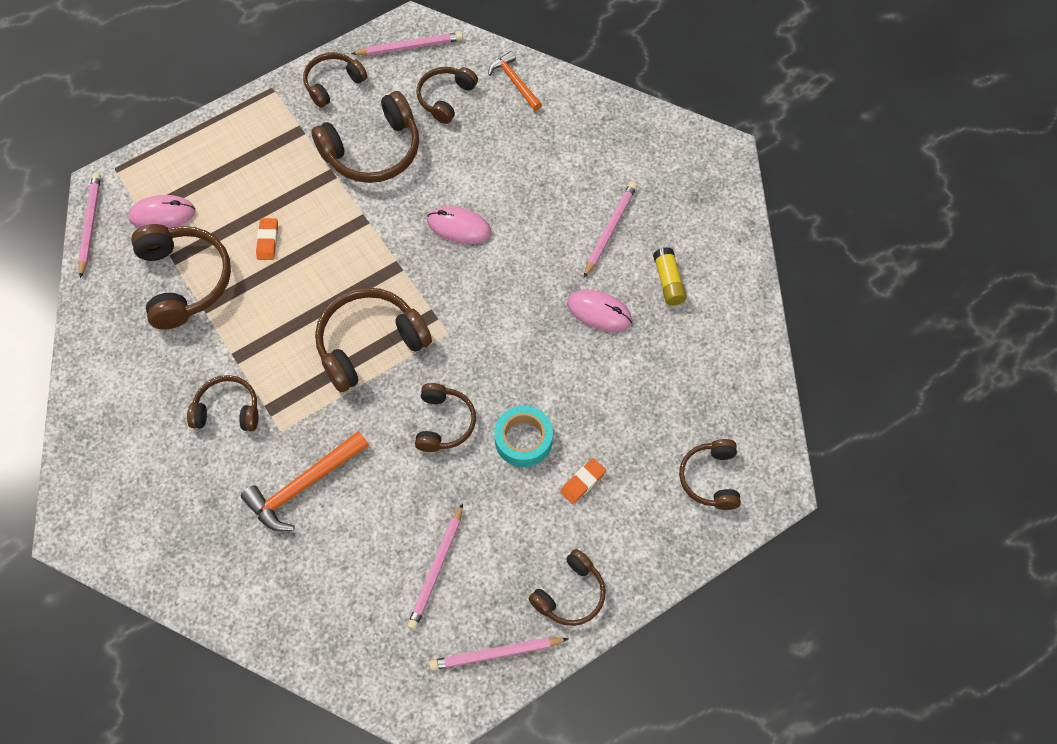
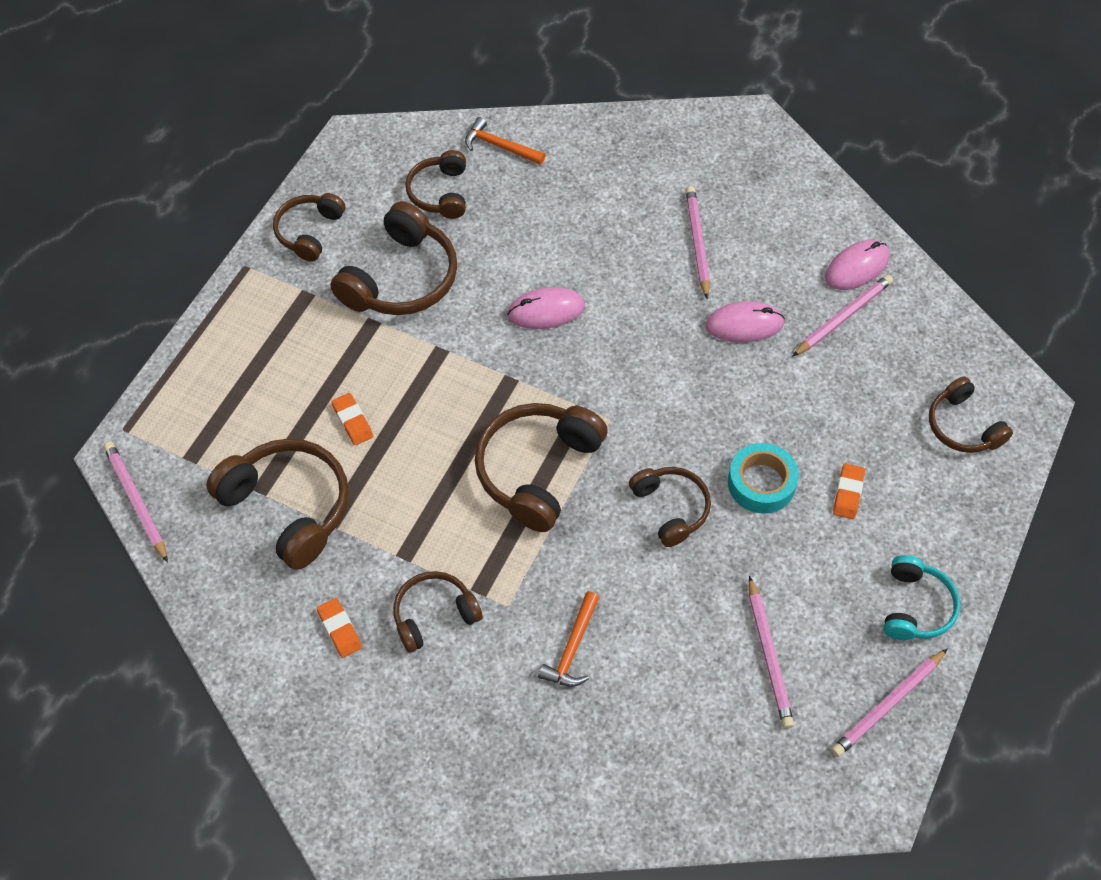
camera: 30 degrees left, 5 degrees down
pink mouse [128,195,196,228] -> pink mouse moved to [825,240,889,290]
orange hammer [241,431,369,531] -> orange hammer [538,591,599,687], size x0.64
pink pencil [351,32,463,56] -> pink pencil moved to [792,275,893,357]
brown headphones [529,549,606,626] -> turquoise headphones [884,555,960,640]
yellow glue stick [653,247,687,306] -> none
none -> orange eraser [317,598,362,658]

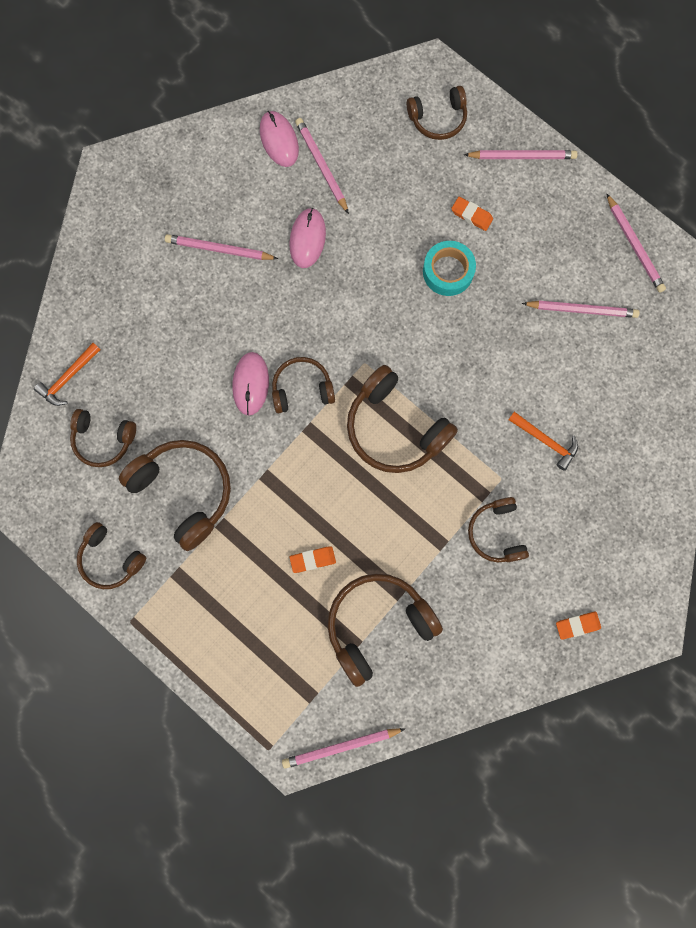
camera: 75 degrees left, 20 degrees up
orange eraser [317,598,362,658] -> orange eraser moved to [556,611,601,640]
brown headphones [629,467,711,547] -> brown headphones moved to [272,357,335,413]
turquoise headphones [884,555,960,640] -> none
none -> pink pencil [464,150,578,159]

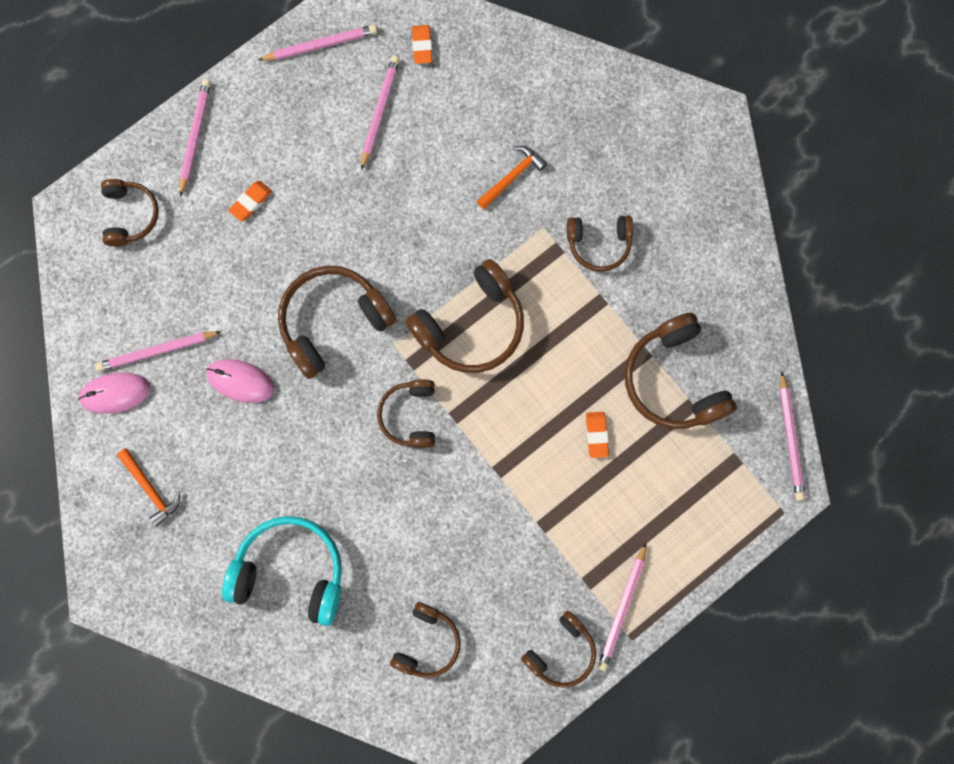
camera: 80 degrees left, 0 degrees up
orange hammer [34,343,101,406] -> orange hammer moved to [117,448,180,527]
brown headphones [119,440,231,551] -> brown headphones moved to [278,266,396,379]
pink pencil [165,234,278,260] -> pink pencil moved to [597,542,647,671]
pink mouse [233,352,269,416] -> none
turquoise tape [423,241,476,296] -> none
orange eraser [556,611,601,640] -> orange eraser moved to [412,25,432,64]
none -> turquoise headphones [222,516,342,626]

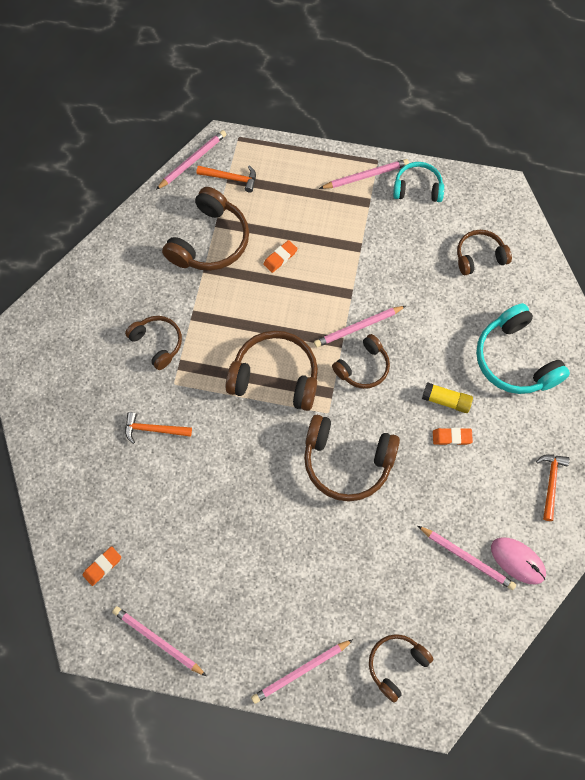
camera: 130 degrees left, 10 degrees down
pink mouse [206,359,274,403] -> none
orange eraser [228,181,272,221] -> orange eraser moved to [433,428,473,445]
pink pencil [361,56,400,170] -> pink pencil moved to [314,306,406,347]
brown headphones [521,611,596,688] -> turquoise headphones [393,162,444,202]
none -> orange hammer [197,165,256,192]
none -> yellow glue stick [422,382,473,413]

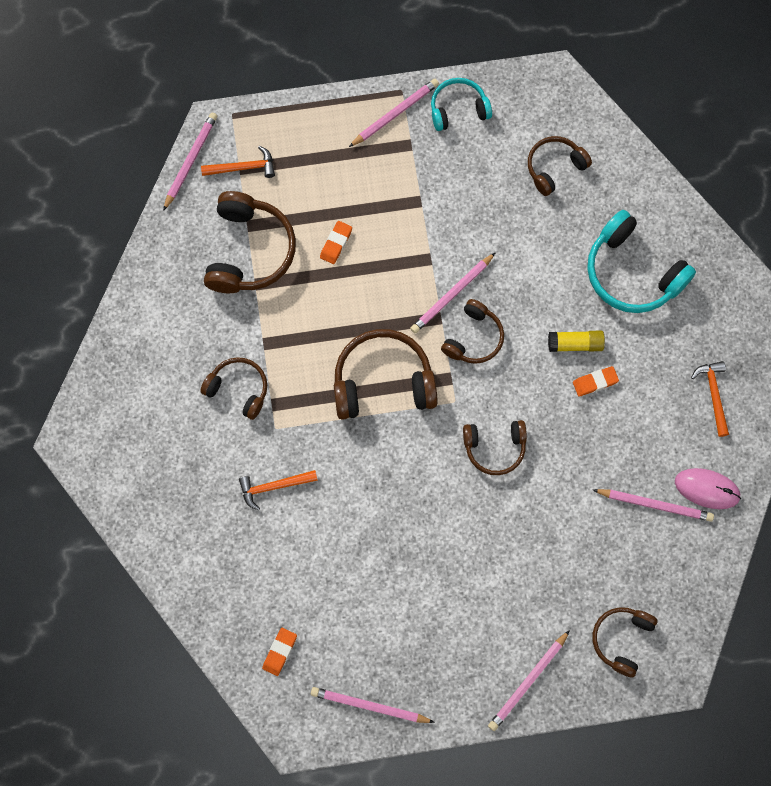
camera: 20 degrees left, 5 degrees up
brown headphones [304,415,400,502] -> brown headphones [463,420,527,475], size x0.61

